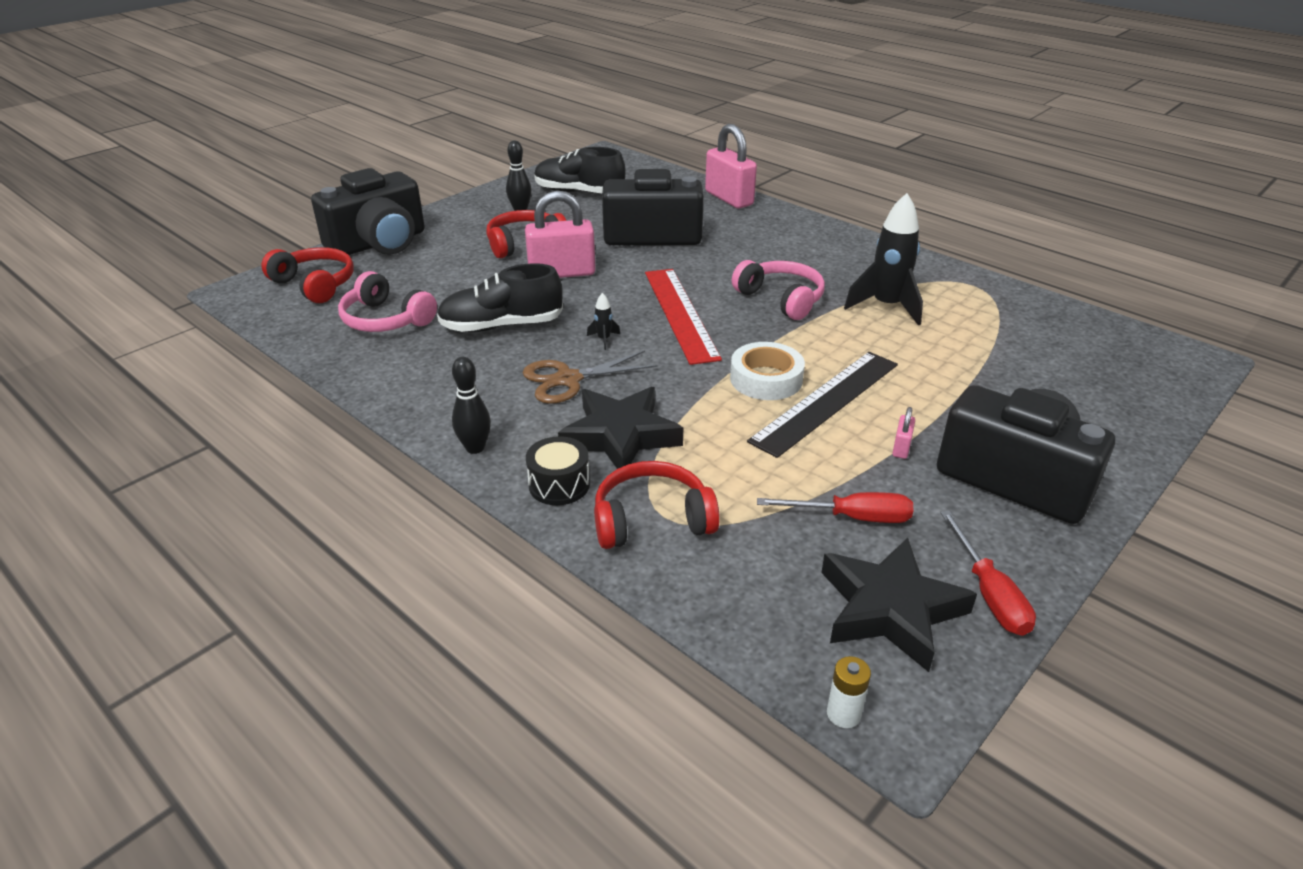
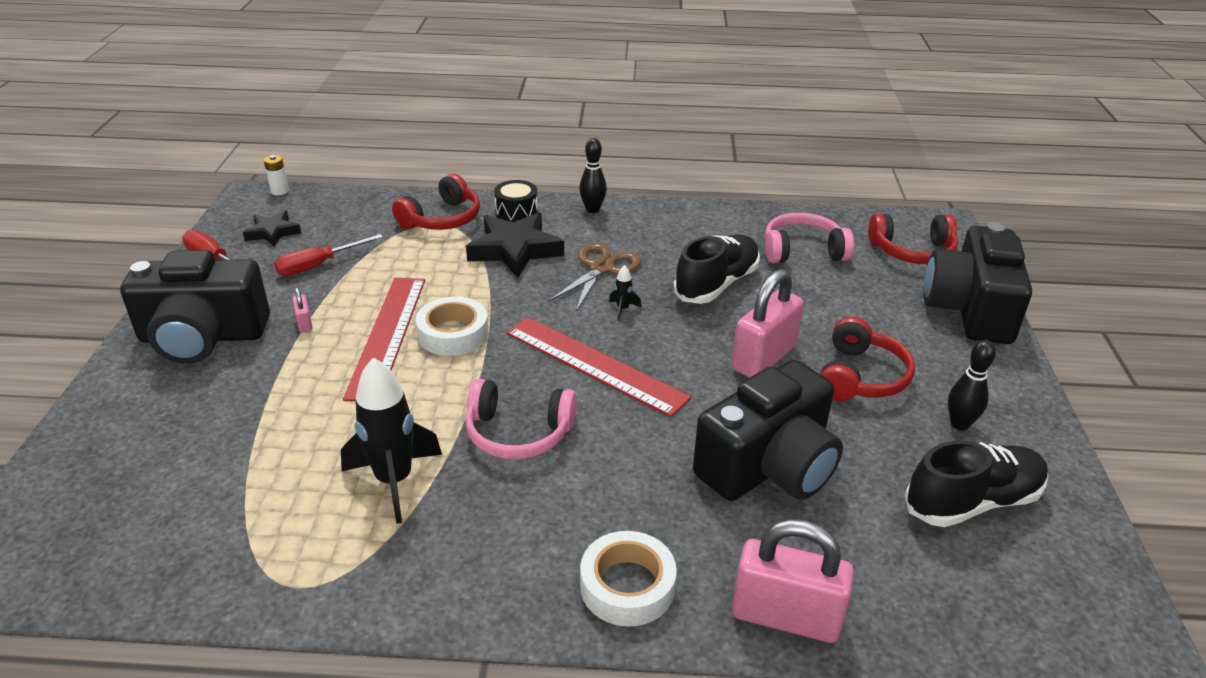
camera: 140 degrees right, 0 degrees up
black ruler [747,352,898,458] -> red ruler [343,278,425,401]
black star [821,538,977,672] -> black star [243,211,301,247], size x0.57
none -> white tape [580,531,677,627]

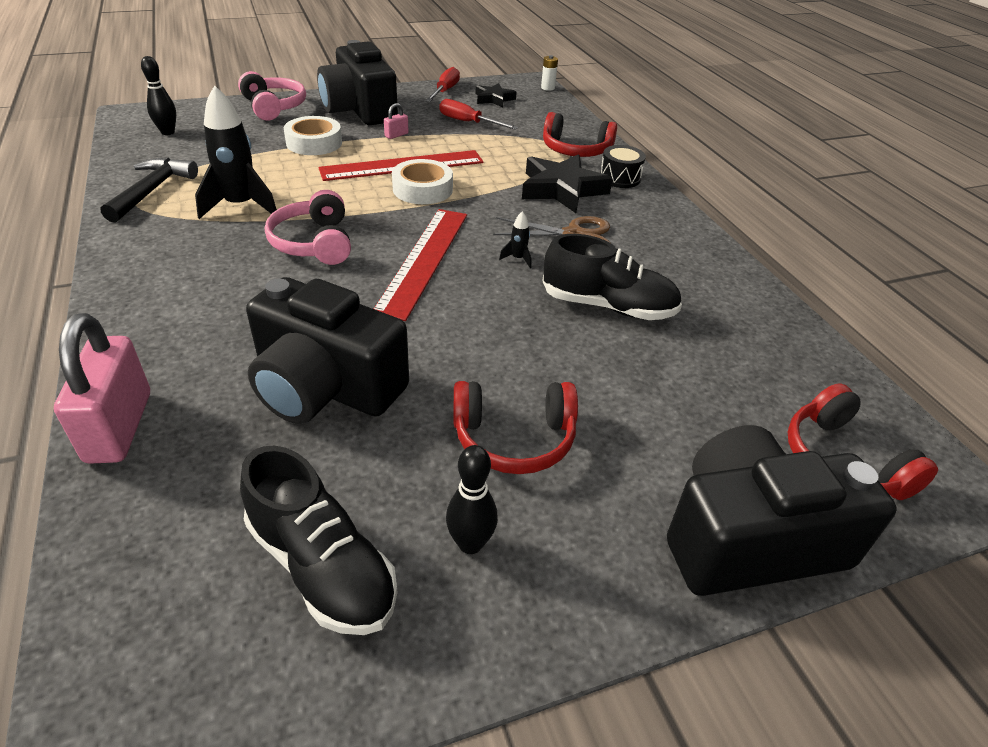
camera: 65 degrees right, 5 degrees up
black bowling pin [579,138,607,213] -> black bowling pin moved to [141,56,176,135]
white tape [580,531,677,627] -> white tape moved to [284,116,342,155]
pink padlock [732,269,804,378] -> none
pink headphones [765,213,854,263] -> pink headphones moved to [238,71,306,121]
none -> black hammer [100,158,198,223]

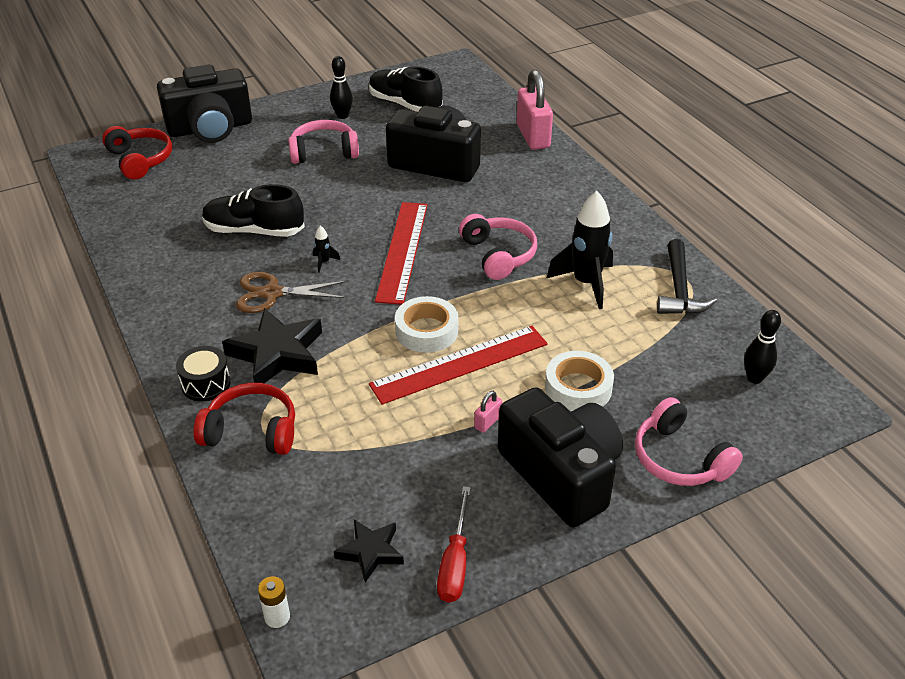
camera: 175 degrees right, 0 degrees up
red screwdriver [439,99,518,130] -> none
red headphones [453,381,578,474] -> pink headphones [288,120,359,164]

